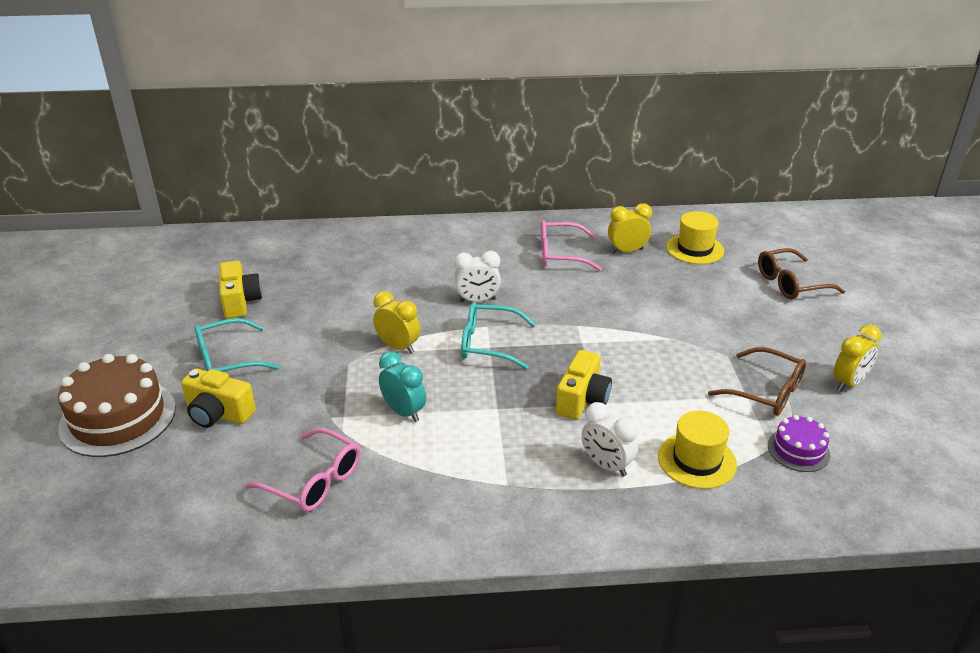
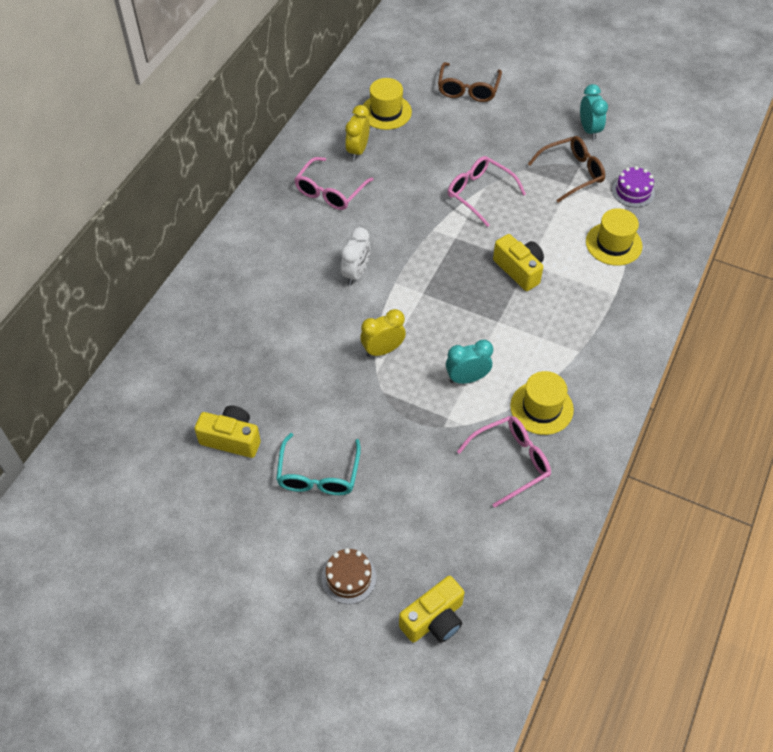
camera: 60 degrees left, 20 degrees up
brown cake [58,354,176,457] -> brown cake [322,548,377,604], size x0.52
yellow camera [181,368,256,428] -> yellow camera moved to [399,576,464,643]
turquoise glasses [461,302,536,370] -> none
white clock [581,402,638,477] -> none
yellow clock [833,324,882,392] -> turquoise clock [580,84,608,140]
none -> pink glasses [448,156,526,227]
none -> yellow hat [510,371,574,435]

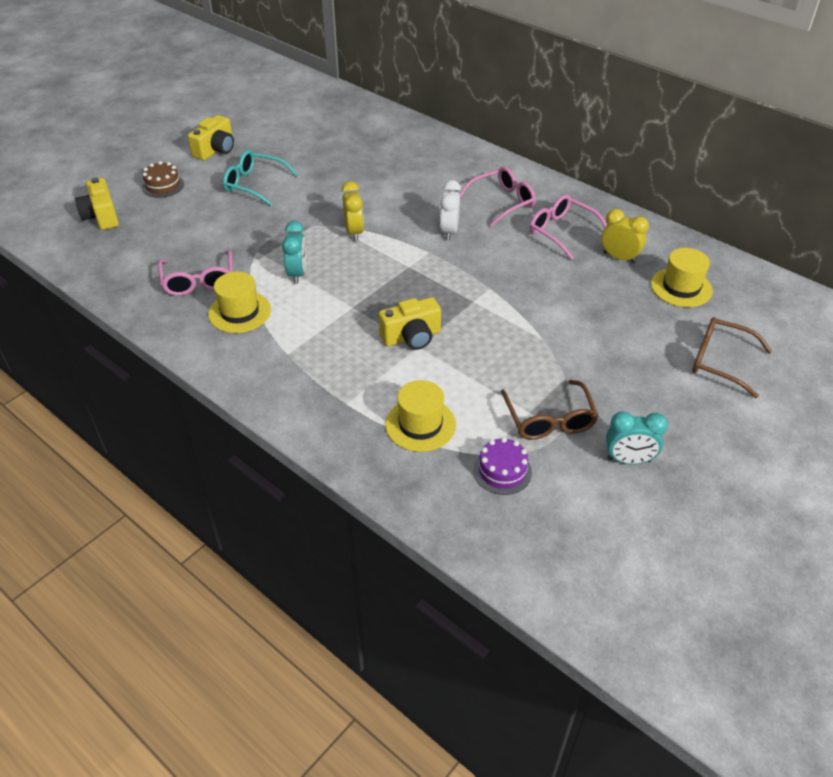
camera: 105 degrees right, 10 degrees down
yellow camera [195,405,261,458] -> yellow camera moved to [188,115,234,161]
white clock [341,227,371,285] -> white clock turned 60 degrees clockwise [440,180,461,240]
pink glasses [448,156,526,227] -> pink glasses moved to [460,167,536,227]

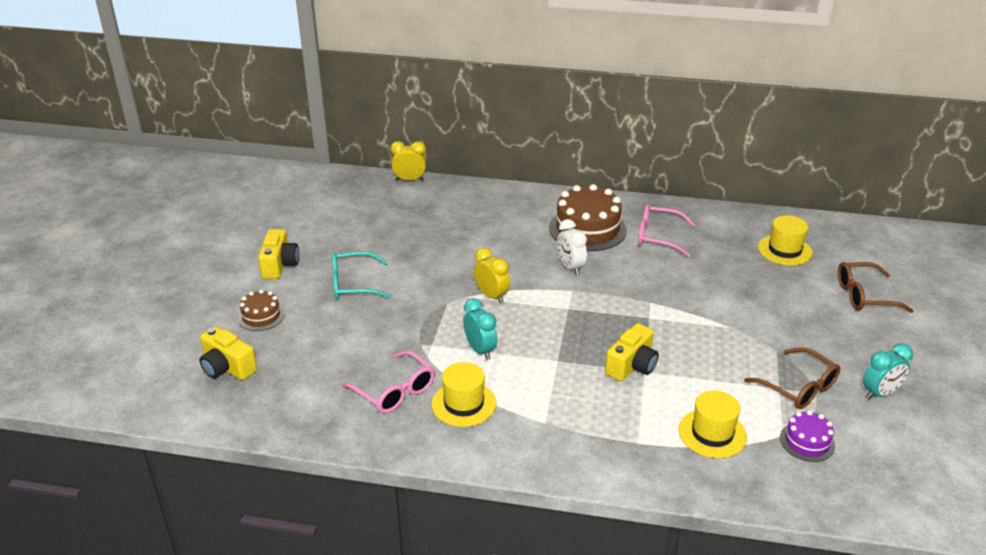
camera: 30 degrees left, 10 degrees down
pink glasses [460,167,536,227] -> brown cake [549,184,627,251]
yellow clock [601,209,649,264] -> yellow clock moved to [390,141,427,181]

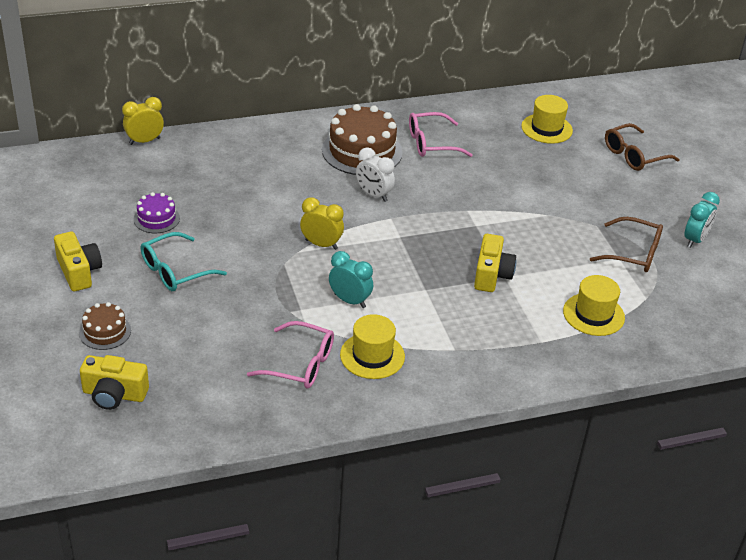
camera: 30 degrees left, 5 degrees up
purple cake [780,411,835,462] -> purple cake moved to [134,192,180,233]

